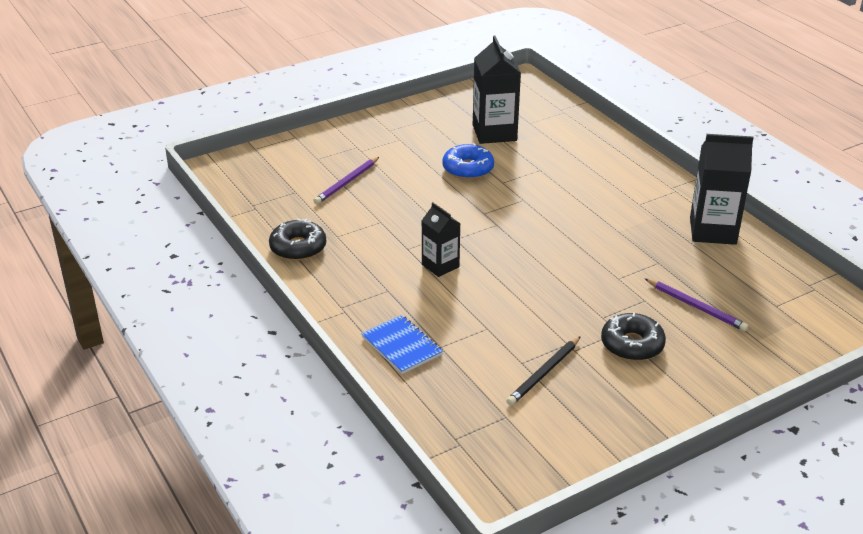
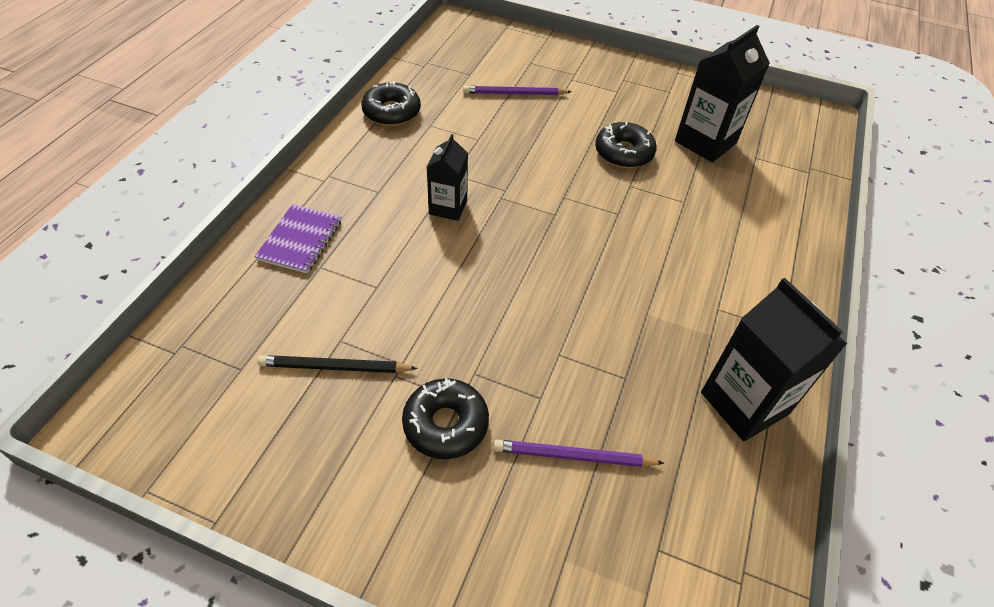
camera: 50 degrees right, 15 degrees up
blue notebook [361,315,443,374] -> purple notebook [254,204,342,273]
blue donut [442,143,494,179] -> black donut [595,122,657,168]
purple pencil [644,278,749,331] -> purple pencil turned 90 degrees clockwise [493,440,664,467]

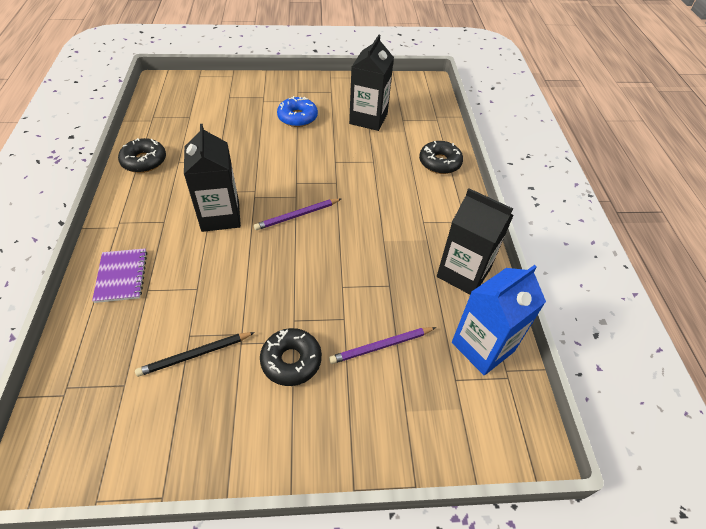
camera: 25 degrees left, 0 degrees up
black carton [427,134,468,221] -> black carton [184,124,241,232], size x1.66
purple pencil [463,86,571,95] -> purple pencil moved to [254,199,341,230]
black donut [595,122,657,168] -> black donut moved to [419,141,463,174]
none -> blue donut [277,96,318,127]
none -> blue carton [452,265,546,375]

